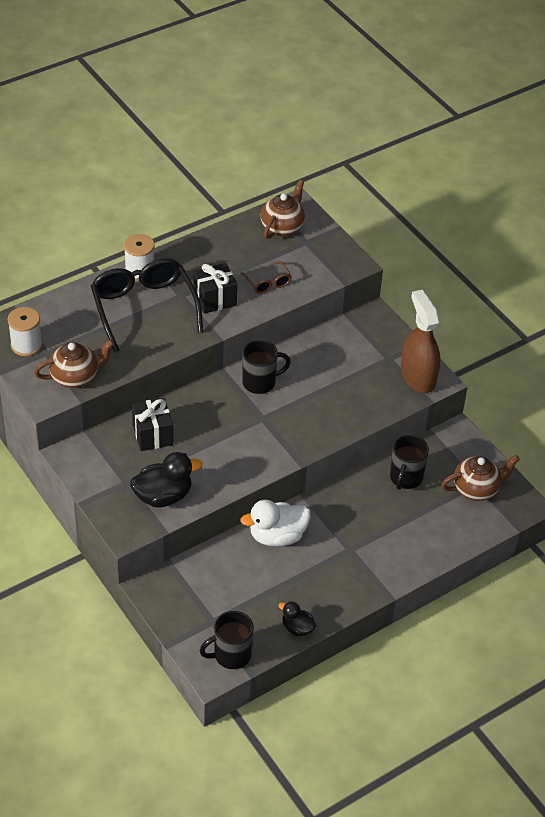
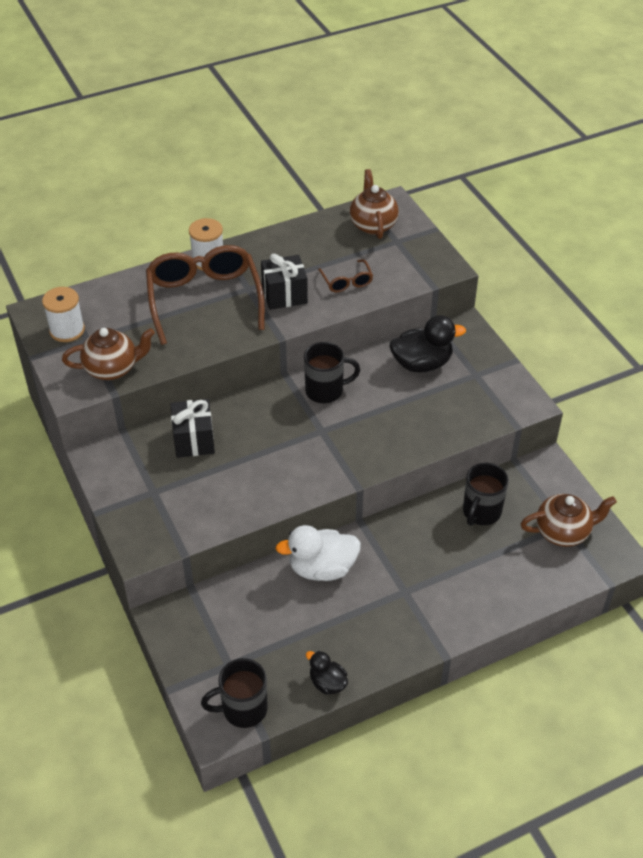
camera: 10 degrees right, 0 degrees up
black glasses [91,258,203,353] -> brown glasses [146,245,265,345]
black duck [130,452,202,507] -> black duck moved to [390,315,466,373]
brown teapot [261,180,305,239] -> brown teapot turned 45 degrees counterclockwise [350,169,399,239]
brown spray bottle [401,290,440,393] -> none

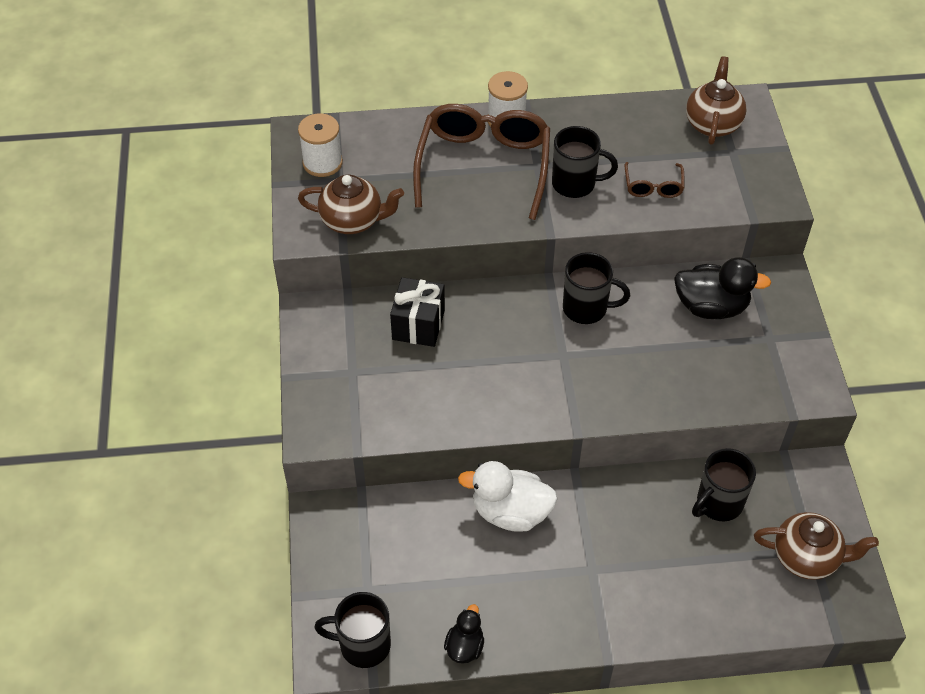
camera: 20 degrees right, 5 degrees up
black gift [261,254,308,310] -> black mug [552,126,618,198]
black duck [306,651,348,695] -> black duck turned 45 degrees clockwise [444,604,484,664]

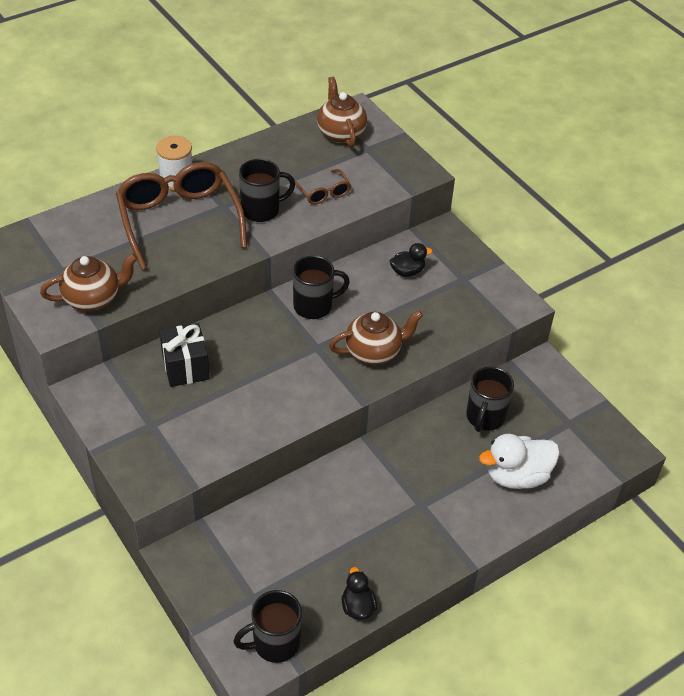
camera: 30 degrees left, 5 degrees down
white spool [298,113,343,177] -> none
white duck [458,461,558,532] -> white duck moved to [479,434,560,489]
black duck [674,257,771,319] -> black duck [390,243,433,277], size x0.57
brown teapot [754,512,879,580] -> brown teapot moved to [329,310,423,365]

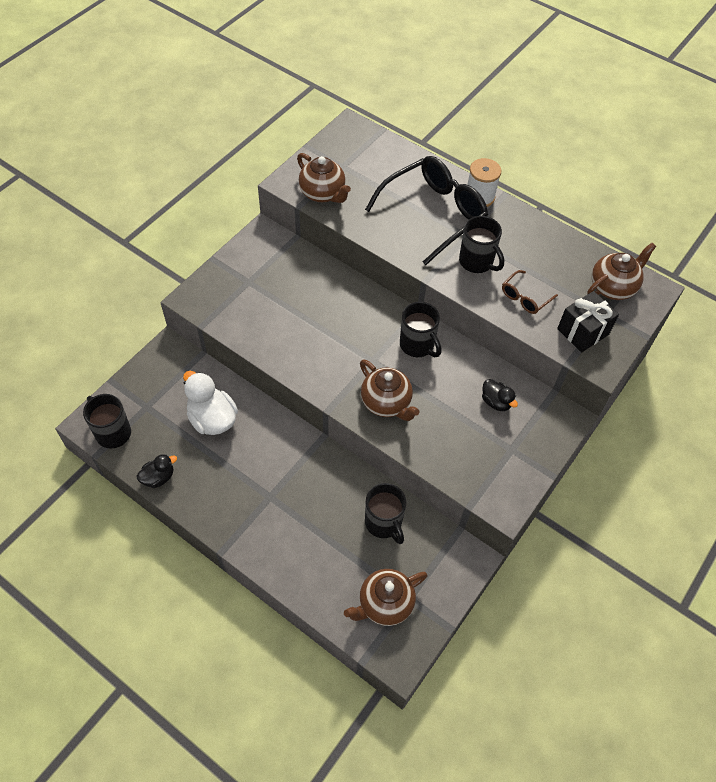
camera: 70 degrees right, 10 degrees up
brown glasses [116,162,247,270] -> black glasses [365,156,488,265]
black gift [159,323,210,387] -> black gift moved to [557,291,619,353]
black mug [466,367,514,432] -> black mug turned 120 degrees counterclockwise [365,483,406,544]
white duck [479,434,560,489] -> white duck moved to [183,371,238,435]
none -> brown teapot [344,569,427,626]

